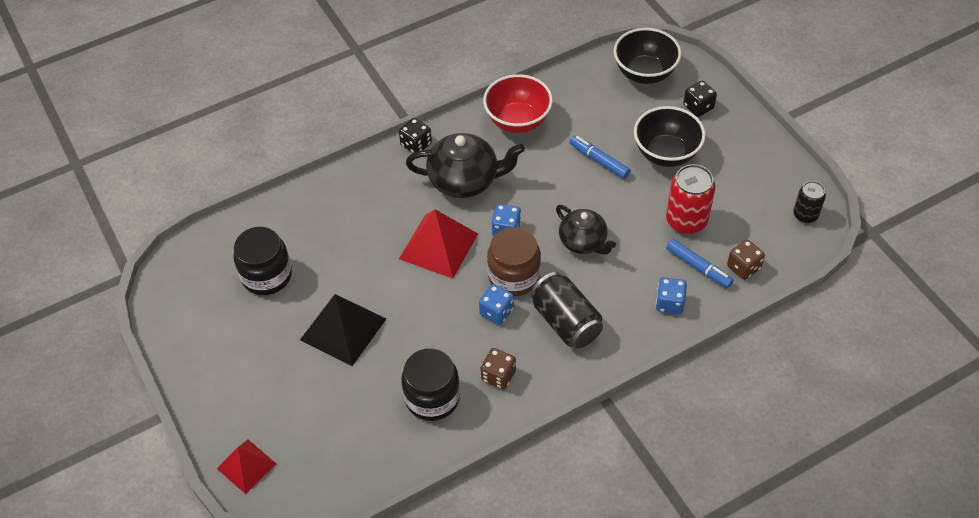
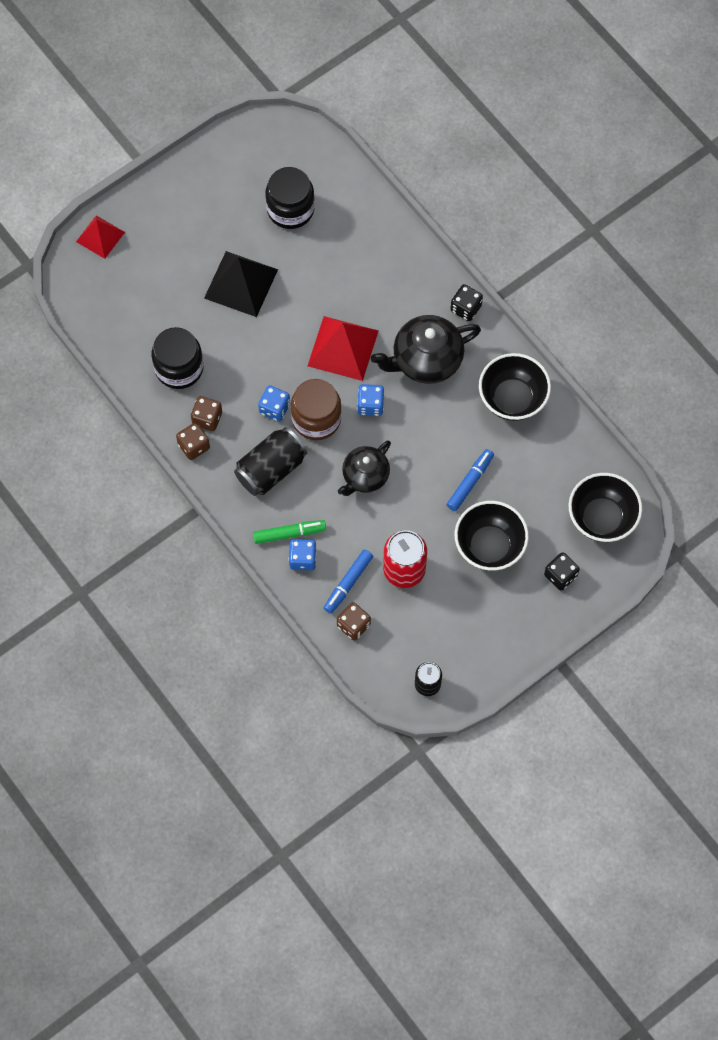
camera: 80 degrees right, 15 degrees up
black teapot [406,133,525,198] -> black teapot turned 75 degrees clockwise [371,315,481,384]
red bowl [483,74,553,133] -> black bowl [479,353,551,421]
none -> brown dice [176,423,210,460]
none -> green marker [253,520,326,544]

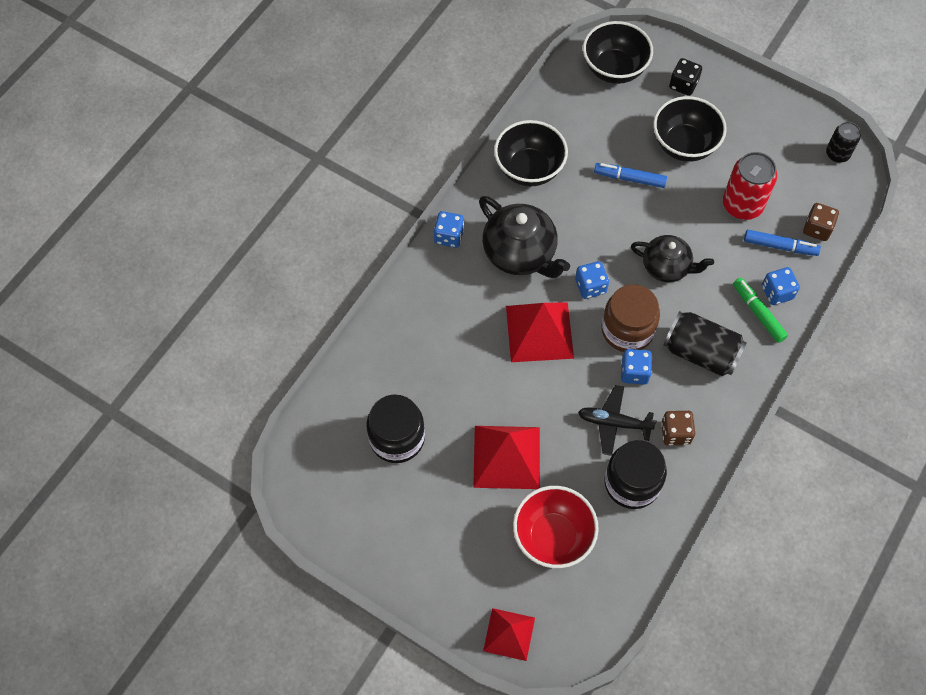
camera: 110 degrees left, 5 degrees down
brown dice [176,423,210,460] -> none
black pyramid [204,251,278,317] -> red pyramid [473,426,540,489]
black dice [451,284,483,321] -> blue dice [434,211,464,248]
none -> red bowl [513,486,599,568]
none -> black plane [578,385,657,456]

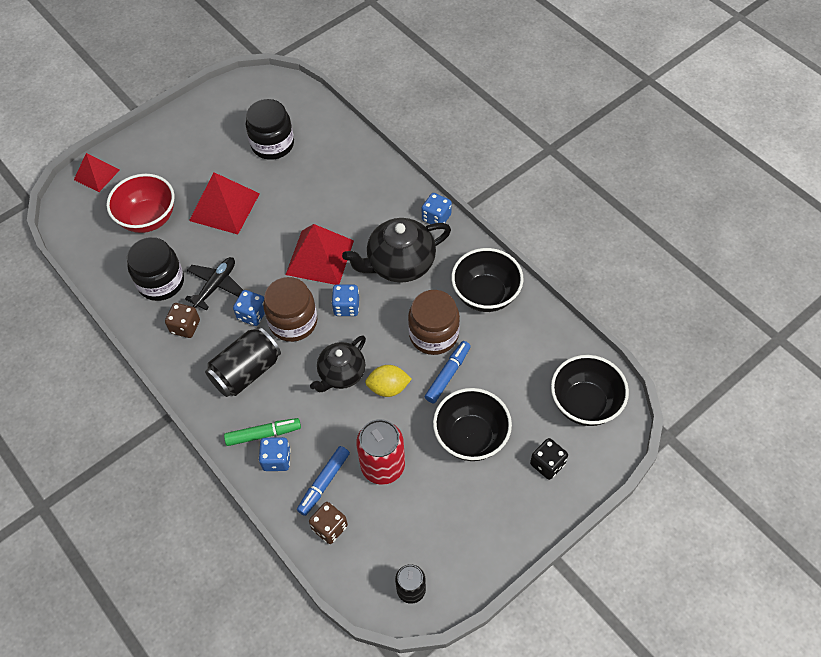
camera: 110 degrees right, 5 degrees down
none -> yellow lemon [365,365,412,397]
none -> brown jar [408,290,460,355]

